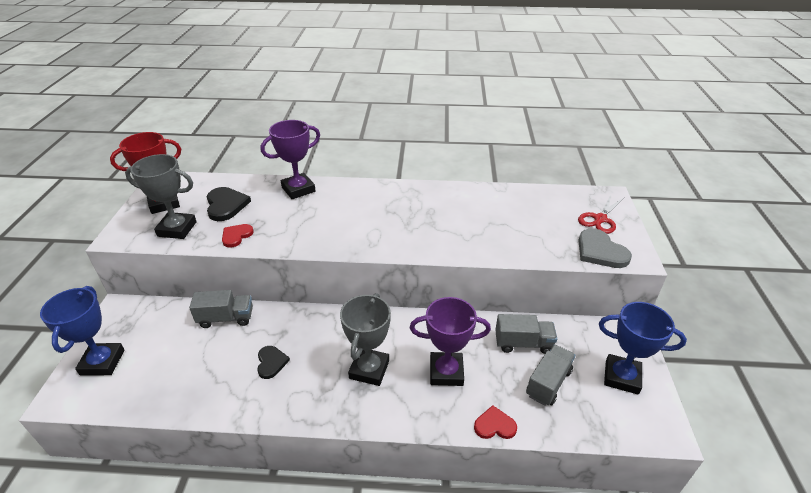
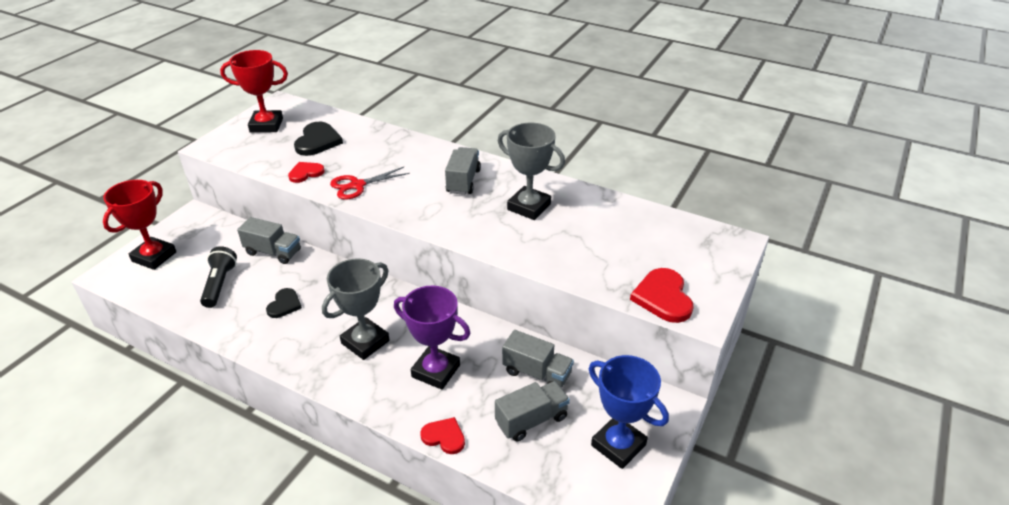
camera: 25 degrees right, 0 degrees up
blue trophy [40,286,125,375] -> red trophy [103,180,176,270]
grey trophy [125,154,197,239] -> grey trophy moved to [498,123,565,220]
purple trophy [261,120,320,199] -> none
red scissors [578,195,624,234] -> red scissors moved to [330,167,410,200]
grey heart [578,228,632,268] -> red heart [630,268,694,323]
none -> black flashlight [200,246,237,308]
none -> grey truck [445,147,481,195]

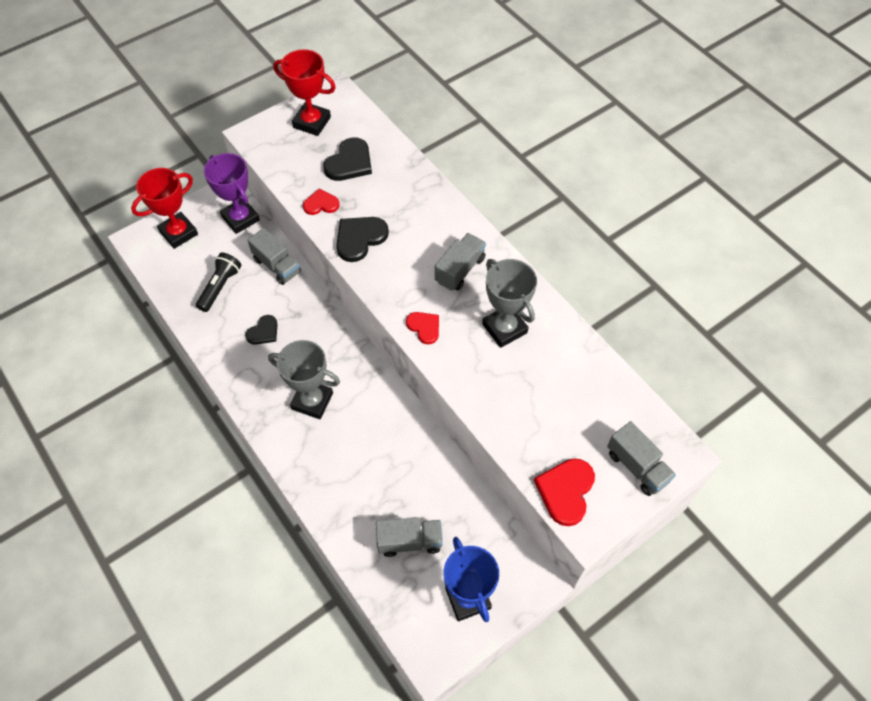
camera: 25 degrees right, 20 degrees up
grey trophy [322,258,389,360] -> grey trophy turned 45 degrees clockwise [268,340,340,419]
red scissors [330,167,410,200] -> black heart [336,217,389,262]
purple trophy [394,285,471,390] -> purple trophy moved to [204,153,260,234]
red heart [420,417,465,454] -> red heart moved to [406,312,439,344]
grey truck [502,330,574,387] -> grey truck moved to [607,421,676,496]

